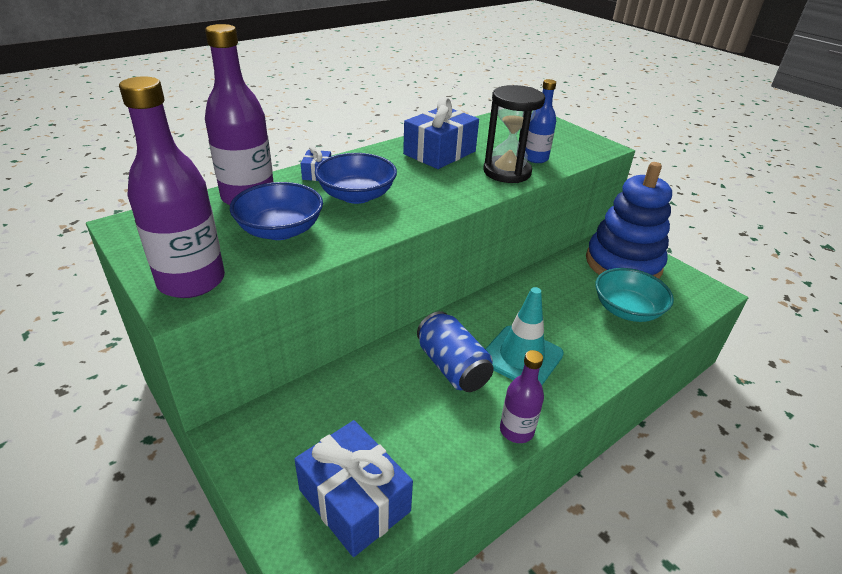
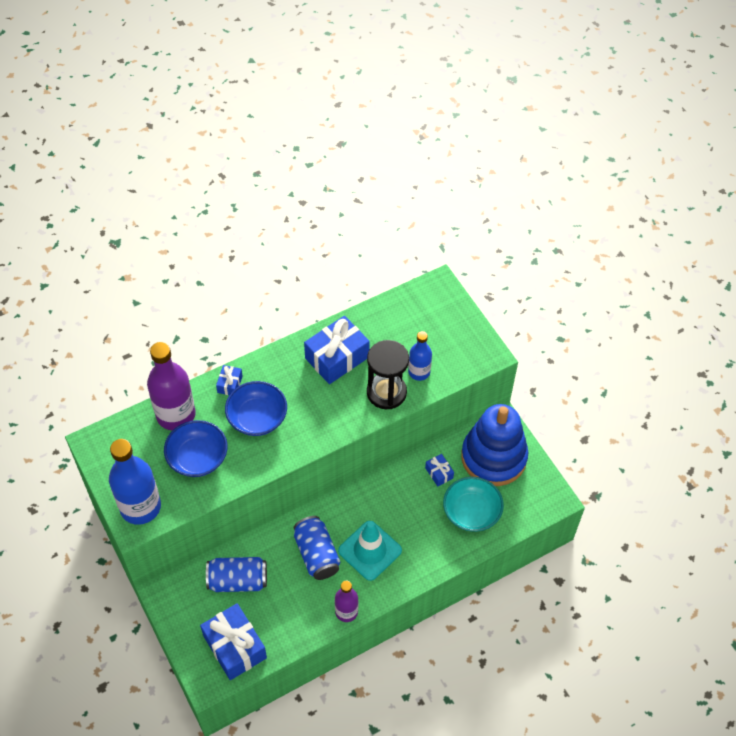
camera: 10 degrees right, 20 degrees up
purple bottle [119,76,225,298] -> blue bottle [109,439,161,525]
none -> blue can [206,557,267,592]
none -> blue gift [425,454,454,487]

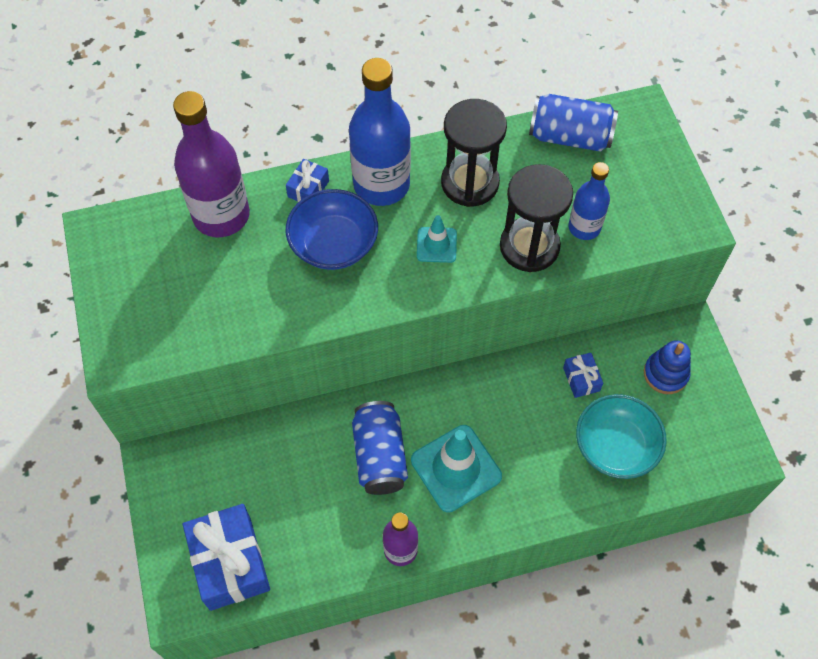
camera: 15 degrees right, 5 degrees up
blue bottle [109,439,161,525] -> blue bottle moved to [349,58,411,206]
blue bowl [164,420,228,477] -> none
blue can [206,557,267,592] -> blue can moved to [529,94,618,152]
blue gift [304,316,370,384] -> black hourglass [441,99,507,207]
blue stacking toy [461,404,529,486] -> blue stacking toy [644,340,691,394], size x0.47
none -> turquoise traffic cone [417,215,457,263]

